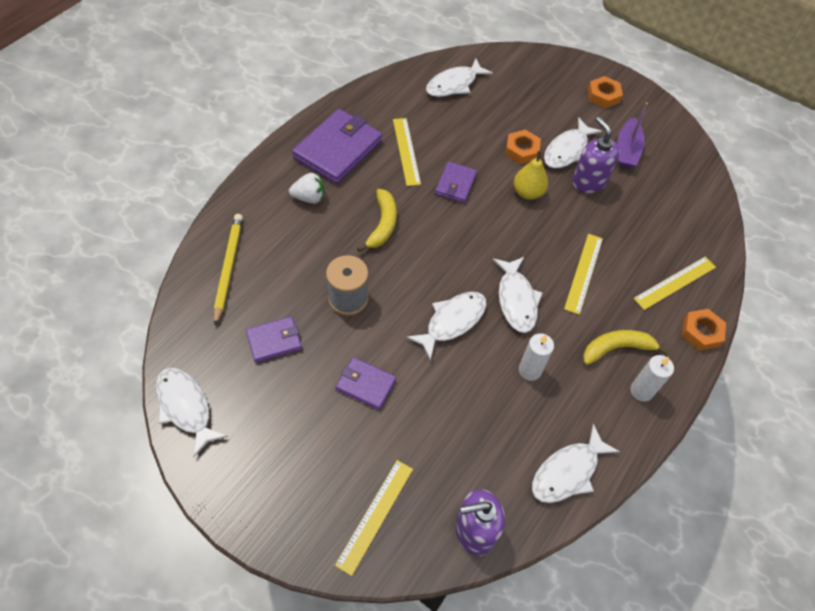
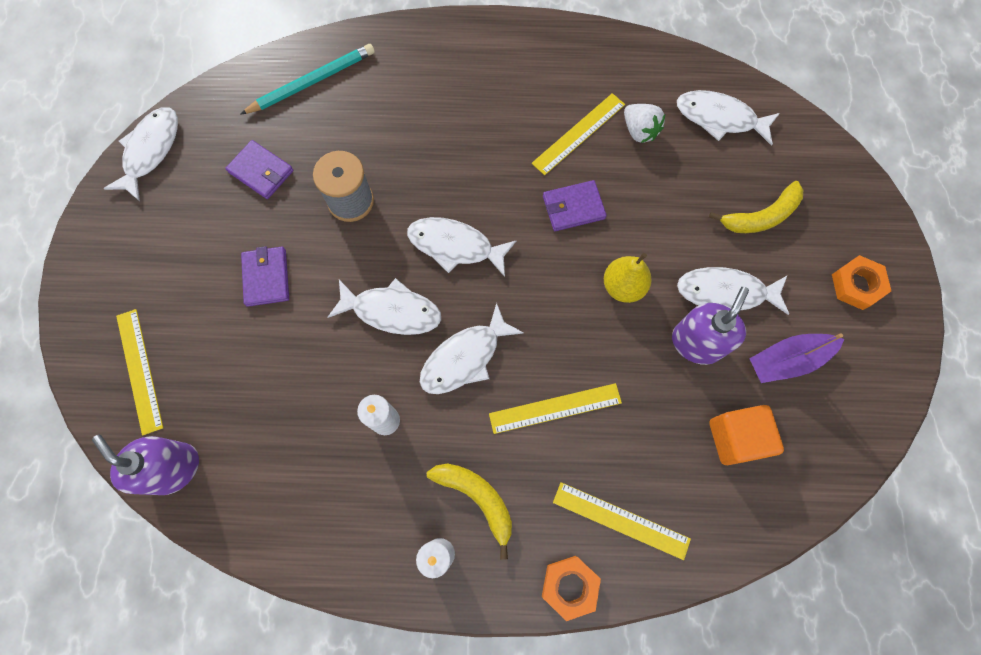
camera: 60 degrees right, 15 degrees up
yellow pencil [214,214,243,326] -> turquoise pencil [240,44,375,115]
white strawberry [289,173,324,204] -> white strawberry moved to [624,104,665,143]
purple wallet [292,109,382,184] -> none
yellow ruler [335,460,413,576] -> yellow ruler turned 75 degrees clockwise [116,309,163,435]
yellow banana [357,189,397,252] -> yellow banana moved to [709,181,803,233]
orange nut [505,130,541,164] -> none
white fish [532,424,620,503] -> white fish moved to [407,217,517,277]
none -> orange cube [709,405,784,465]

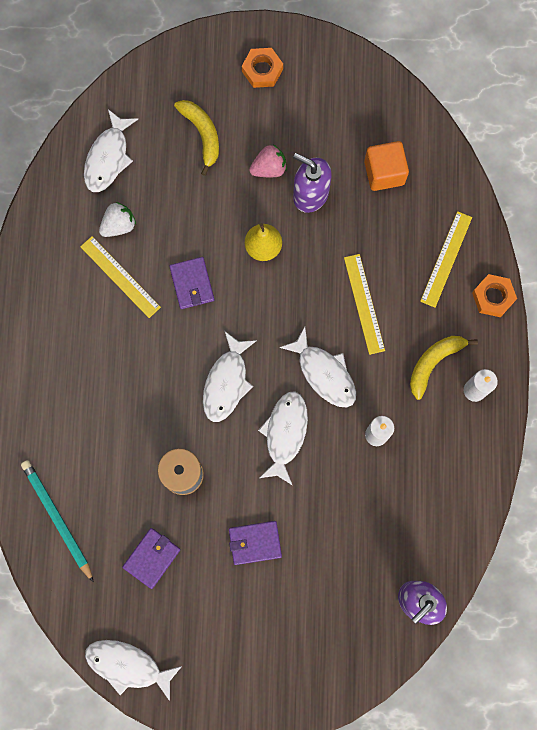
camera: 90 degrees left, 5 degrees up
yellow ruler [116,309,163,435] -> none
white fish [677,267,789,315] -> pink strawberry [249,145,287,177]
purple boat [749,333,844,383] -> none

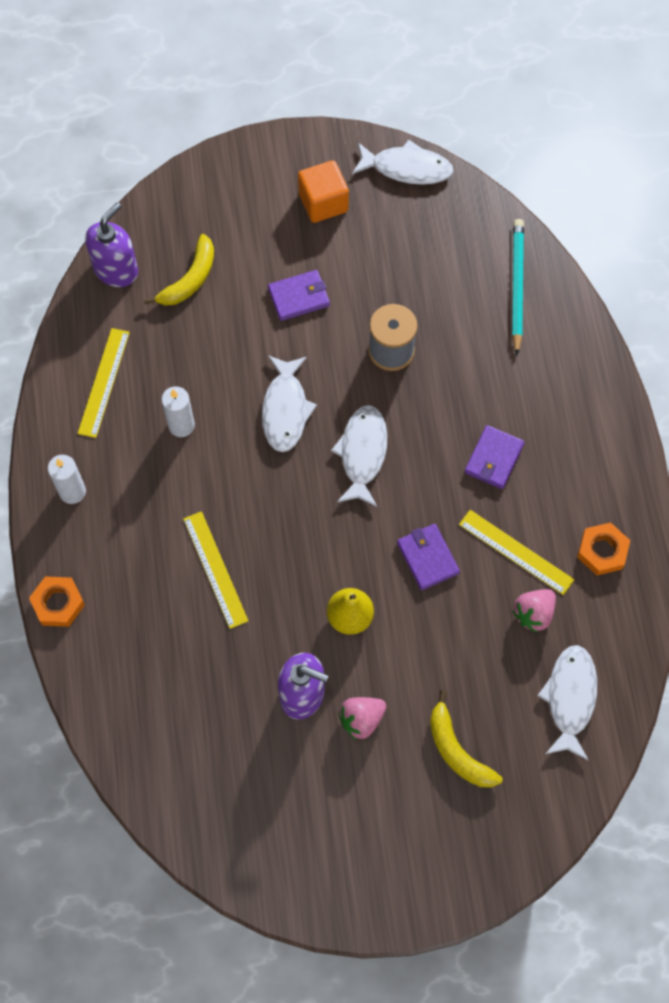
camera: 170 degrees right, 10 degrees down
turquoise pencil [21,460,94,583] -> turquoise pencil turned 135 degrees counterclockwise [512,219,524,355]
white strawberry [99,202,136,237] -> pink strawberry [513,589,556,632]
purple wallet [122,528,180,589] -> purple wallet moved to [465,425,524,489]
orange nut [242,48,283,88] -> orange nut moved to [577,523,630,575]
white fish [279,327,356,407] -> none
orange cube [364,141,409,191] -> orange cube moved to [298,160,349,223]
yellow banana [410,336,478,400] -> yellow banana moved to [144,234,214,306]
yellow ruler [420,211,472,308] -> yellow ruler moved to [77,328,130,438]

